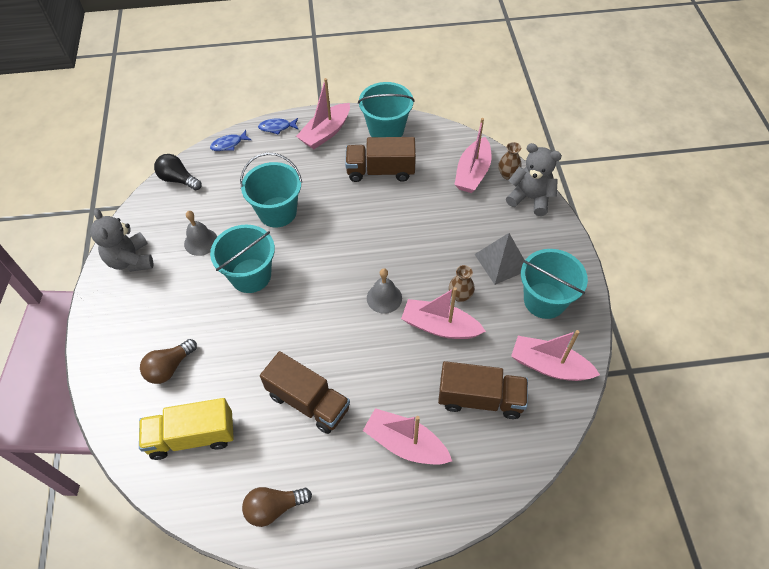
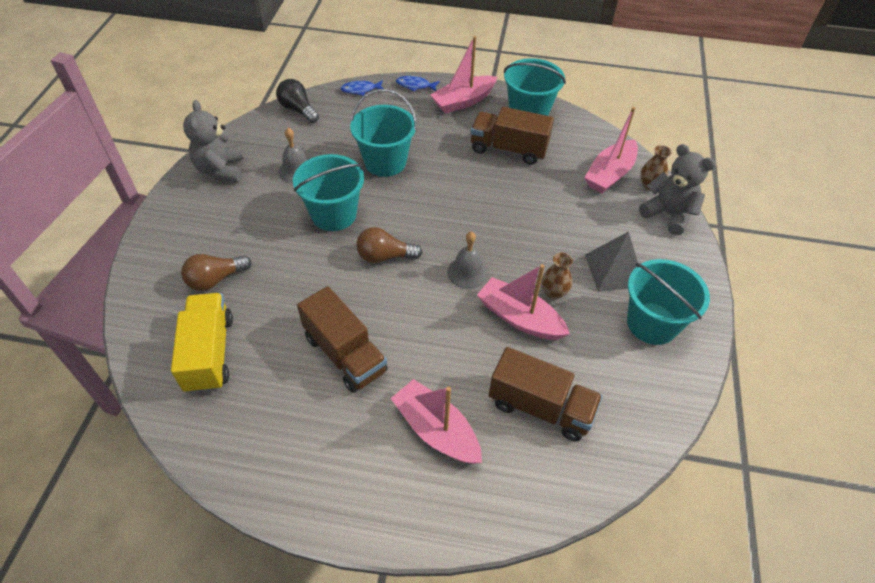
camera: 15 degrees right, 5 degrees down
yellow truck [139,398,234,460] -> yellow truck turned 75 degrees clockwise [171,293,233,393]
brown light bulb [242,487,312,527] -> brown light bulb moved to [356,227,423,263]
pink boat [511,330,600,381] -> none

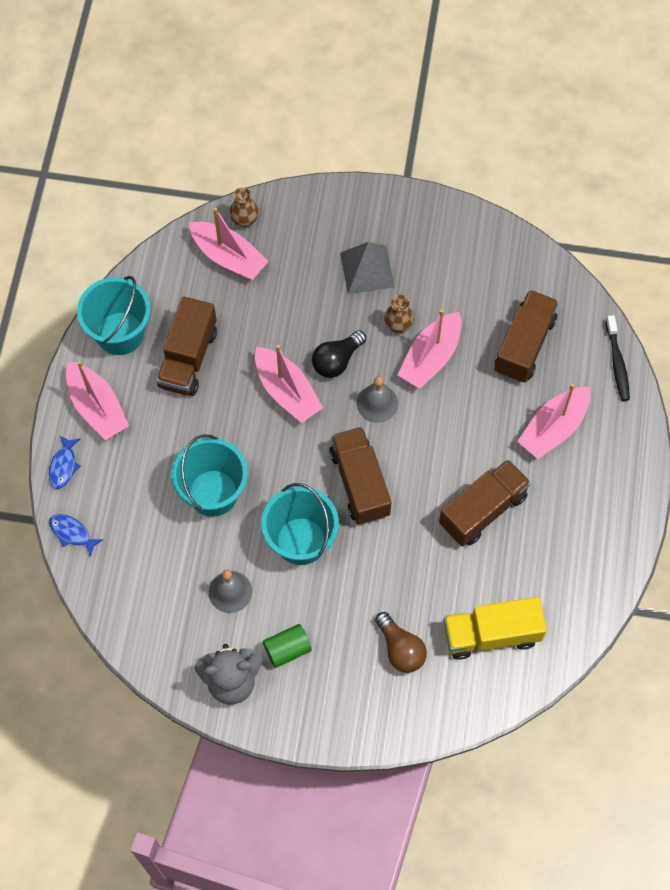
camera: 90 degrees left, 15 degrees up
black light bulb [276,79,319,123] -> black light bulb moved to [312,330,366,378]
blue fish [340,80,383,96] -> blue fish turned 135 degrees clockwise [49,514,104,557]
brown light bulb [356,227,423,263] -> brown truck [329,427,391,524]
turquoise bucket [627,259,710,345] -> none
grey teddy bear [639,144,716,235] -> none
none -> pink boat [255,345,323,423]
none -> green cylinder [263,624,312,668]
none -> black toothbrush [606,315,630,401]

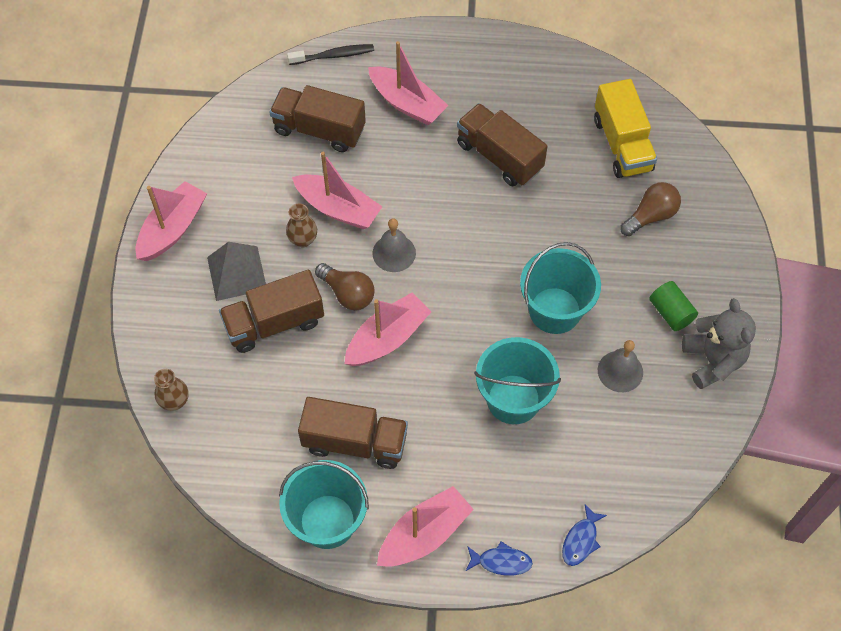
camera: 95 degrees left, 5 degrees down
pink boat [189,207,269,280] -> pink boat moved to [135,181,207,261]
black light bulb [312,330,366,378] -> brown light bulb [315,263,375,310]
brown truck [329,427,391,524] -> brown truck moved to [219,270,324,353]

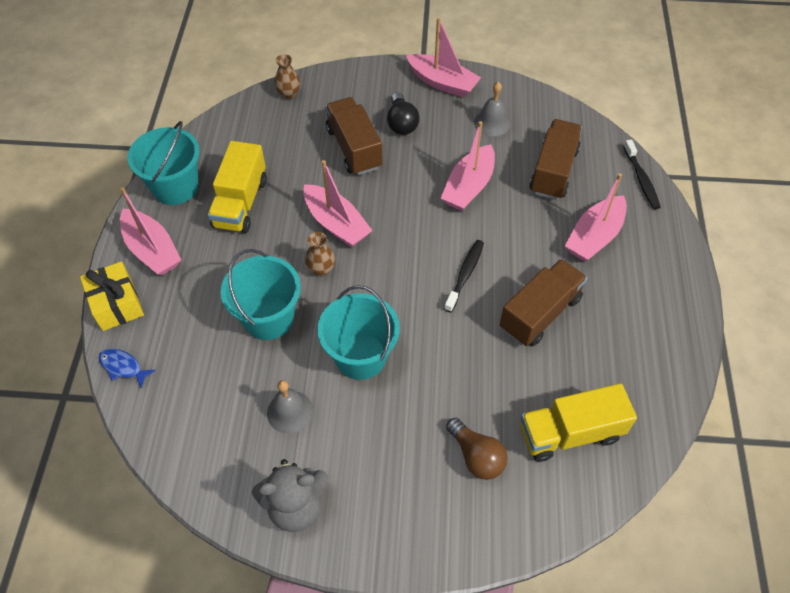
camera: 90 degrees right, 5 degrees down
grey pyramid [207,242,266,301] -> black light bulb [387,92,420,135]
brown vase [286,204,317,247] -> brown vase moved to [305,232,335,276]
brown truck [298,397,408,469] -> yellow truck [208,141,267,233]
brown light bulb [315,263,375,310] -> none
grey bell [372,218,416,272] -> grey bell moved to [474,82,511,136]
blue fish [466,541,533,576] -> yellow gift [80,261,144,331]
green cylinder [649,281,698,331] -> none
none -> black toothbrush [444,240,484,313]

